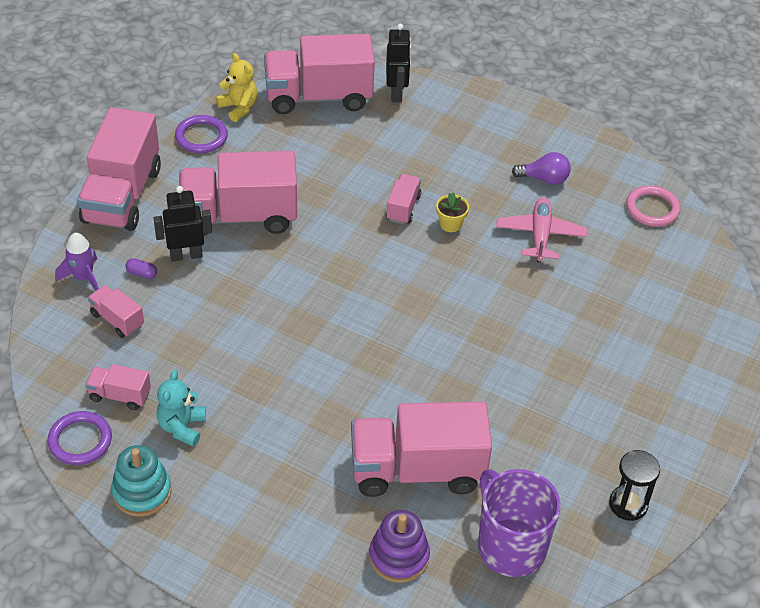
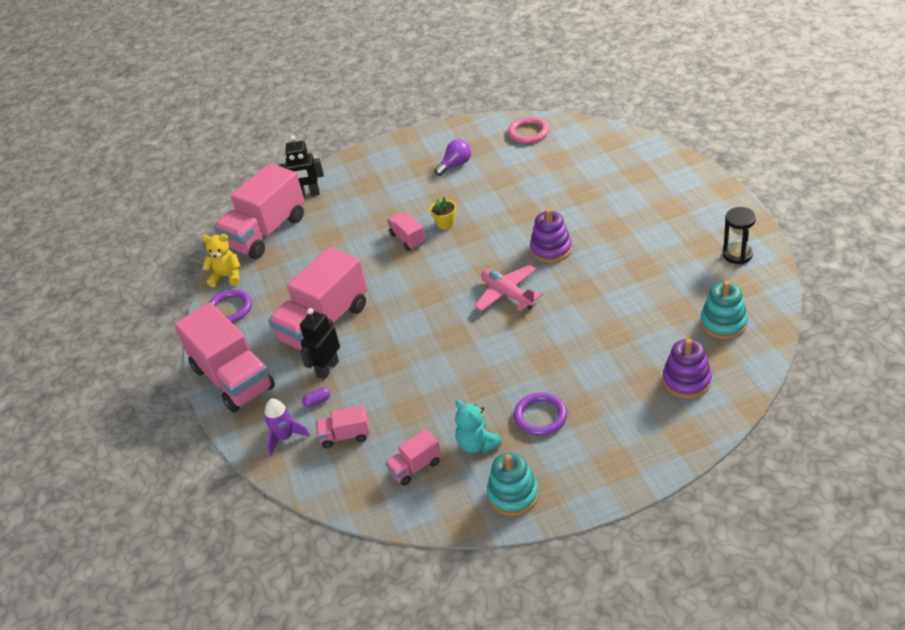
camera: 40 degrees left, 5 degrees down
purple ring [47,411,112,465] -> purple ring moved to [514,392,567,436]
pink truck [351,401,492,497] -> none
black robot [386,24,411,102] -> black robot turned 135 degrees clockwise [279,135,324,197]
purple mug [478,469,561,577] -> turquoise stacking toy [700,281,748,339]
pink plane [496,197,587,262] -> pink plane moved to [474,265,543,312]
none -> purple stacking toy [530,209,572,263]

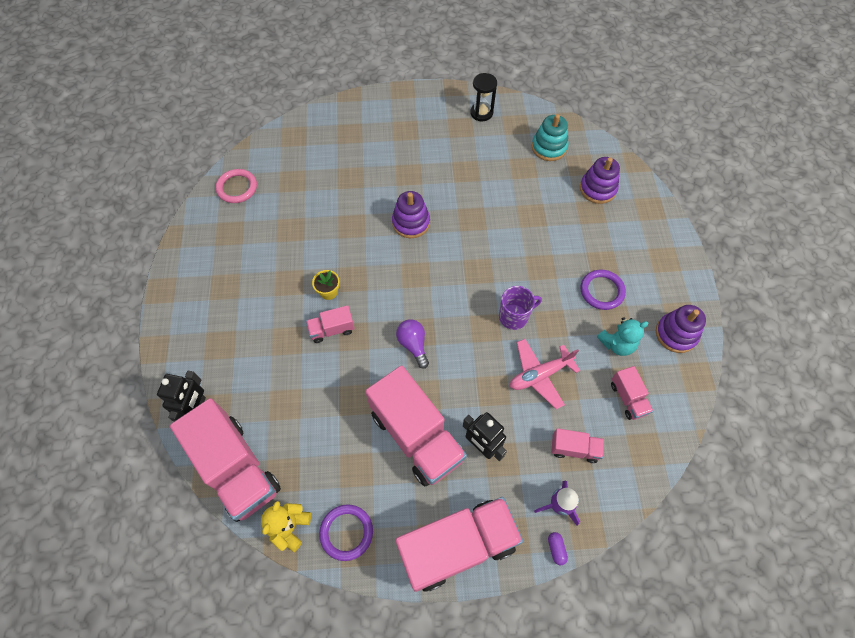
camera: 80 degrees left, 20 degrees up
purple capsule [302,387,330,408] -> purple capsule moved to [548,532,568,565]
pink truck [316,405,370,448] -> pink truck turned 90 degrees counterclockwise [551,428,604,463]
purple light bulb [434,139,471,176] -> purple light bulb moved to [396,320,429,369]
pink plane [474,265,543,312] -> pink plane moved to [510,339,580,409]
turquoise stacking toy [487,452,539,516] -> purple stacking toy [656,305,706,353]
none -> purple mug [499,286,542,330]

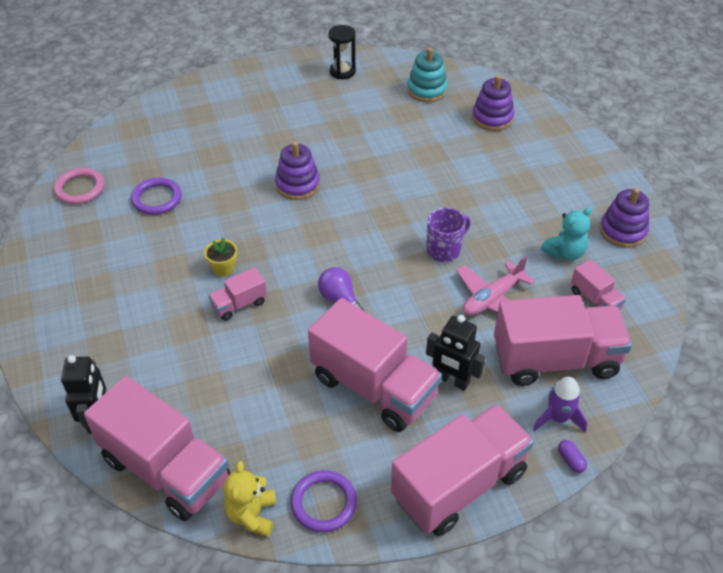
camera: 15 degrees left, 15 degrees down
pink truck [551,428,604,463] -> pink truck [494,295,632,386], size x2.16
purple ring [580,270,626,310] -> purple ring moved to [131,178,182,215]

